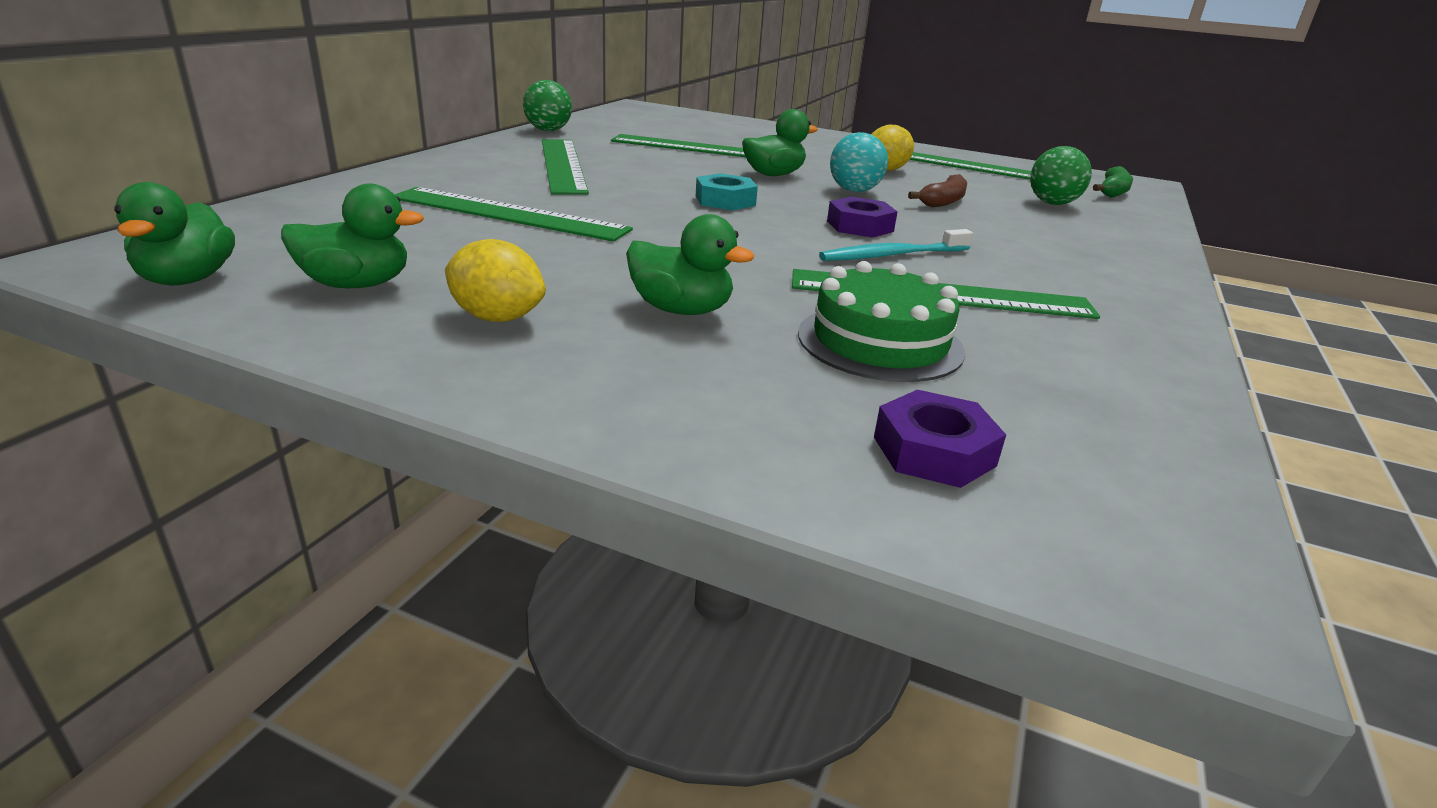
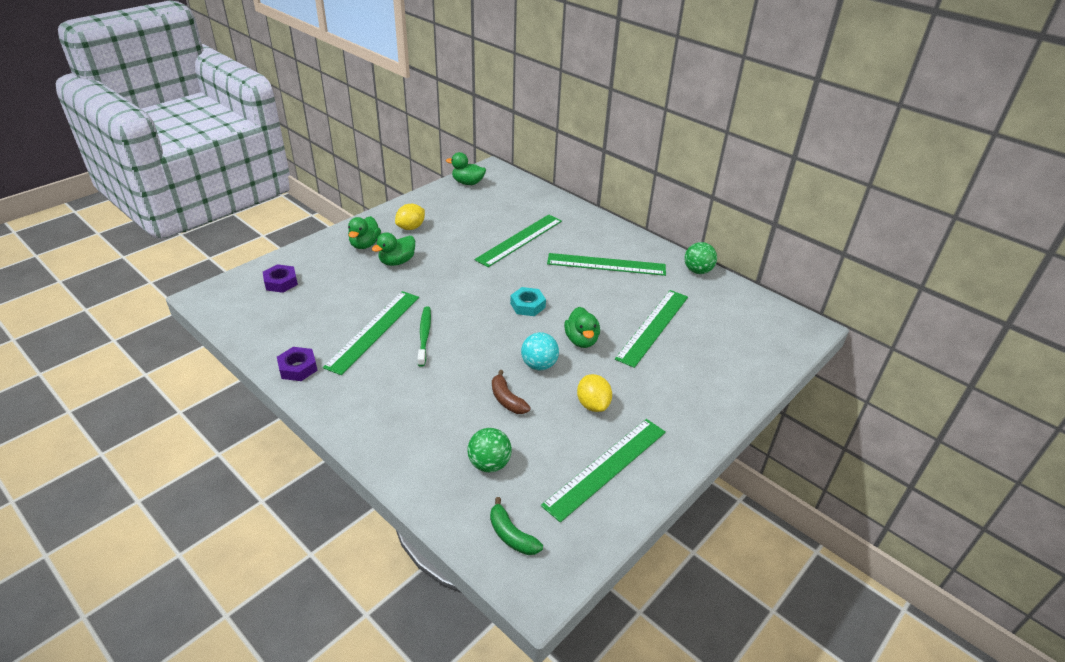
camera: 110 degrees right, 10 degrees up
green duck [281,184,424,288] -> green duck moved to [348,216,381,249]
green cake [798,261,965,382] -> none
turquoise toothbrush [819,229,973,261] -> green toothbrush [418,307,431,367]
purple nut [827,197,898,238] -> purple nut moved to [277,347,318,381]

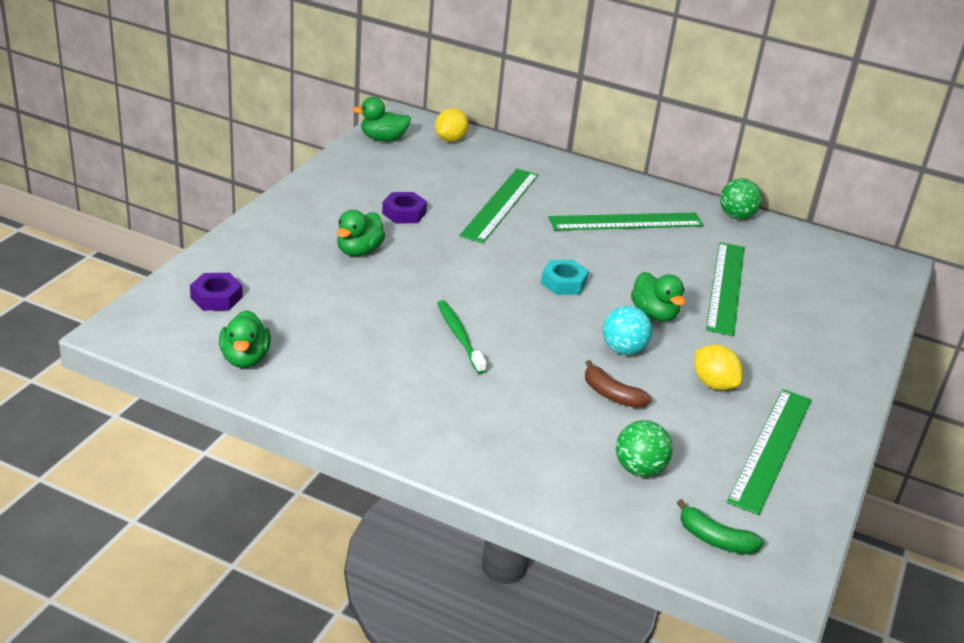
camera: 20 degrees left, 5 degrees down
purple nut [277,347,318,381] -> purple nut moved to [382,192,427,224]
green ruler [323,291,419,375] -> none
green duck [348,216,381,249] -> green duck moved to [219,310,271,368]
yellow lemon [395,204,425,230] -> yellow lemon moved to [435,108,469,142]

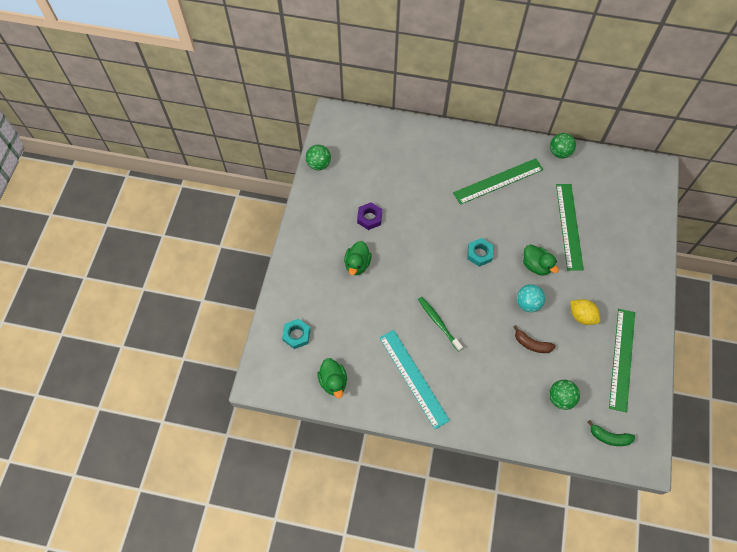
camera: 10 degrees left, 30 degrees up
purple nut [190,273,243,311] -> turquoise nut [282,319,311,349]
green duck [352,97,411,142] -> none
yellow lemon [435,108,469,142] -> none
green ruler [459,169,538,243] -> none
none -> green ball [306,145,331,170]
none -> turquoise ruler [379,330,450,429]

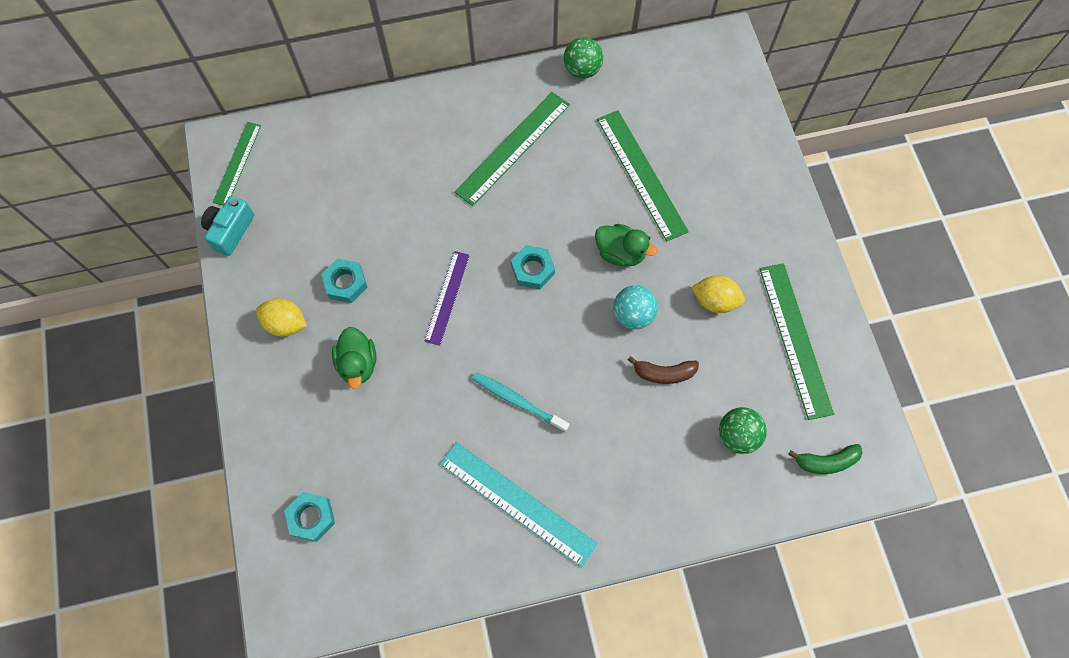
camera: 25 degrees left, 5 degrees up
green ball [306,145,331,170] -> turquoise camera [201,196,254,256]
green duck [318,358,347,398] -> none
purple nut [357,202,382,230] -> turquoise nut [321,259,367,303]
green toothbrush [418,297,463,352] -> turquoise toothbrush [472,372,569,432]
none -> green ruler [213,122,261,206]
none -> yellow lemon [256,298,307,337]
none -> purple ruler [425,251,470,346]

